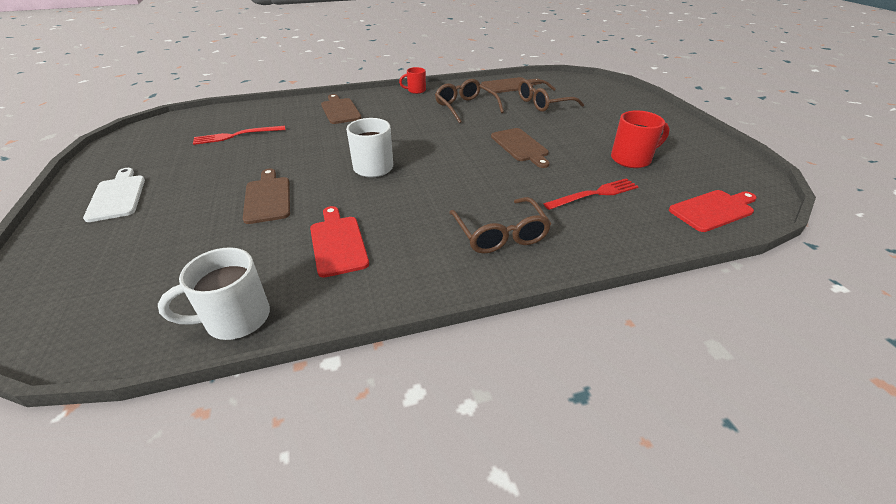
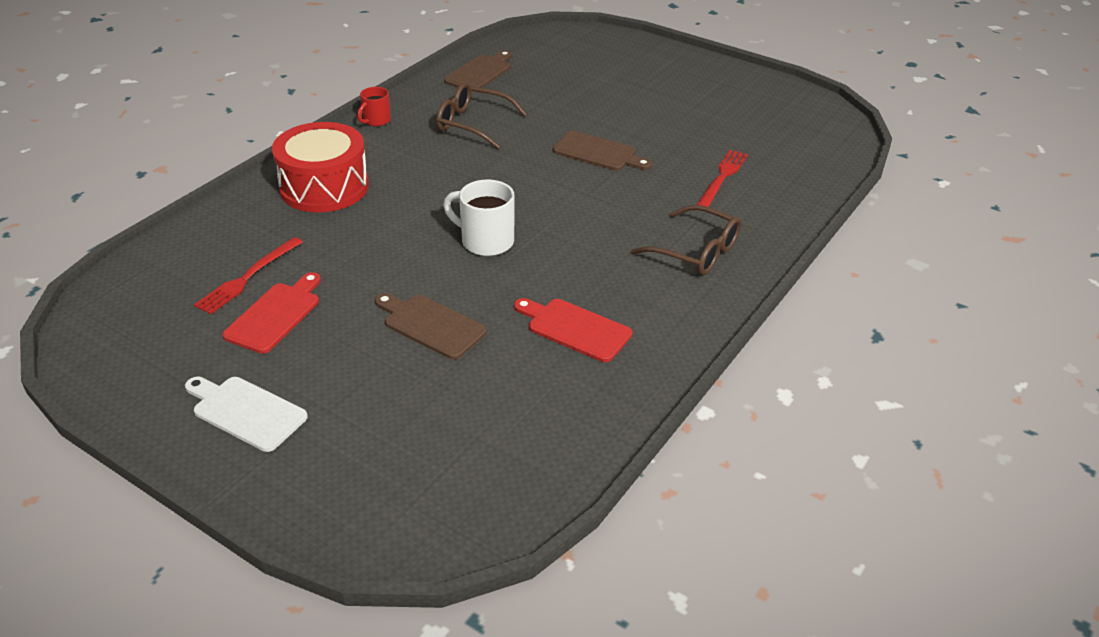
camera: 40 degrees left, 0 degrees up
white mug [158,247,270,340] -> none
brown cutting board [321,94,362,124] -> red drum [272,122,369,212]
brown glasses [518,79,584,112] -> none
red mug [611,111,670,168] -> none
red cutting board [669,190,756,232] -> red cutting board moved to [222,272,321,354]

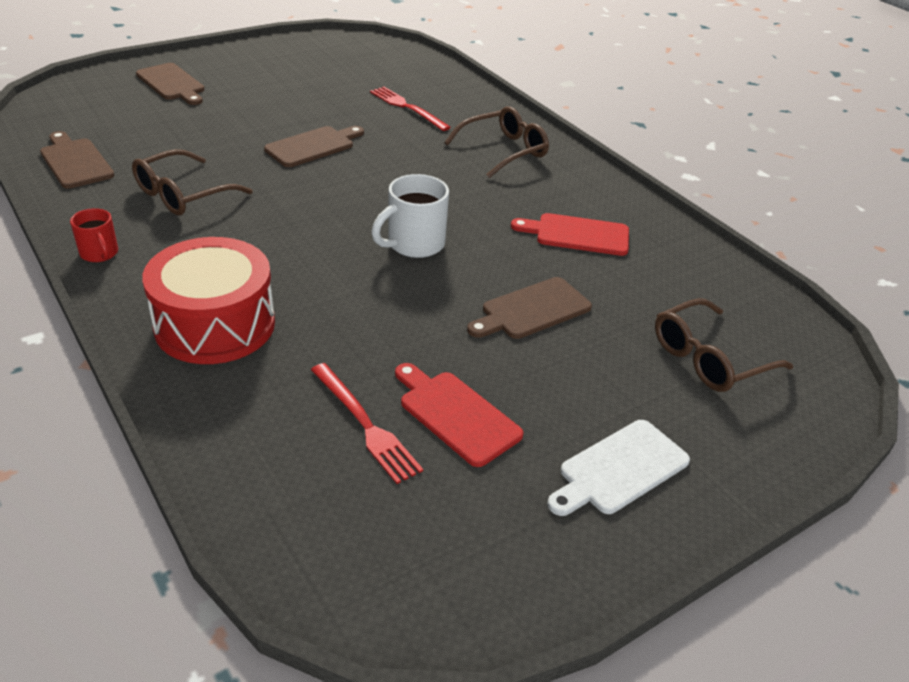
camera: 70 degrees left, 0 degrees up
red cutting board [514,298,632,362] -> red cutting board turned 45 degrees clockwise [511,213,629,256]
none -> brown cutting board [136,63,205,105]
none -> brown glasses [655,298,793,392]

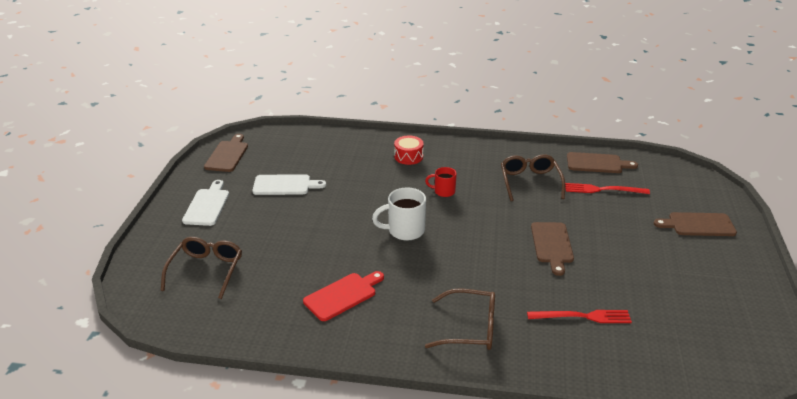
camera: 135 degrees right, 5 degrees down
red mug [70,208,118,262] -> red mug moved to [425,167,457,197]
red drum [142,237,275,364] -> red drum [394,135,424,165], size x0.51
red fork [311,363,423,484] -> red fork moved to [565,183,650,194]
white mug [372,174,449,258] -> white mug turned 105 degrees counterclockwise [372,188,426,241]
red cutting board [395,363,524,467] -> white cutting board [252,174,326,195]
brown glasses [445,106,549,178] -> brown glasses turned 90 degrees counterclockwise [425,289,495,350]
brown cutting board [467,277,592,339] -> brown cutting board moved to [204,134,248,172]

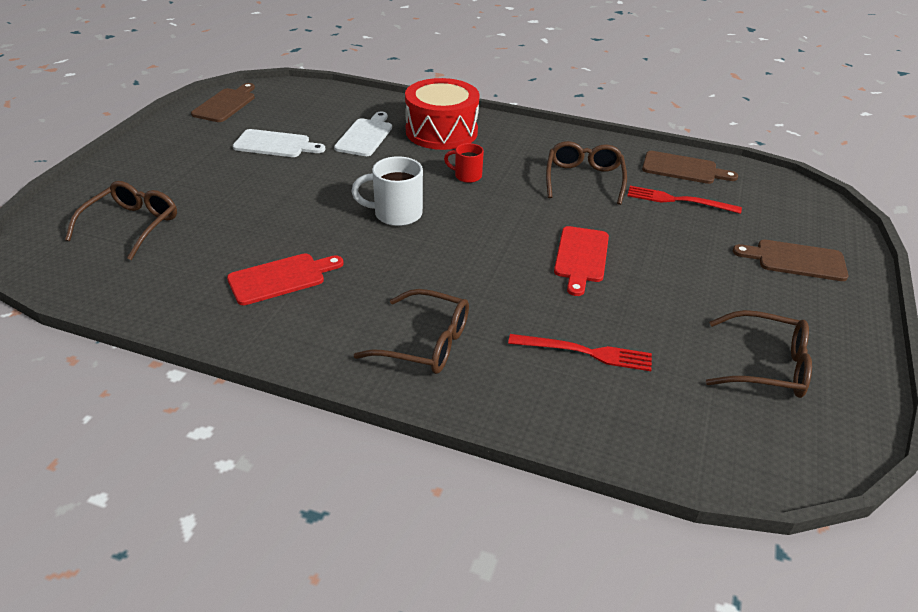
camera: 10 degrees right, 5 degrees up
white cutting board [182,180,229,226] -> white cutting board moved to [334,112,392,156]
red drum [394,135,424,165] -> red drum [405,78,479,150], size x1.96
brown cutting board [531,222,574,276] -> red cutting board [554,226,609,296]
none -> brown glasses [706,310,812,398]

